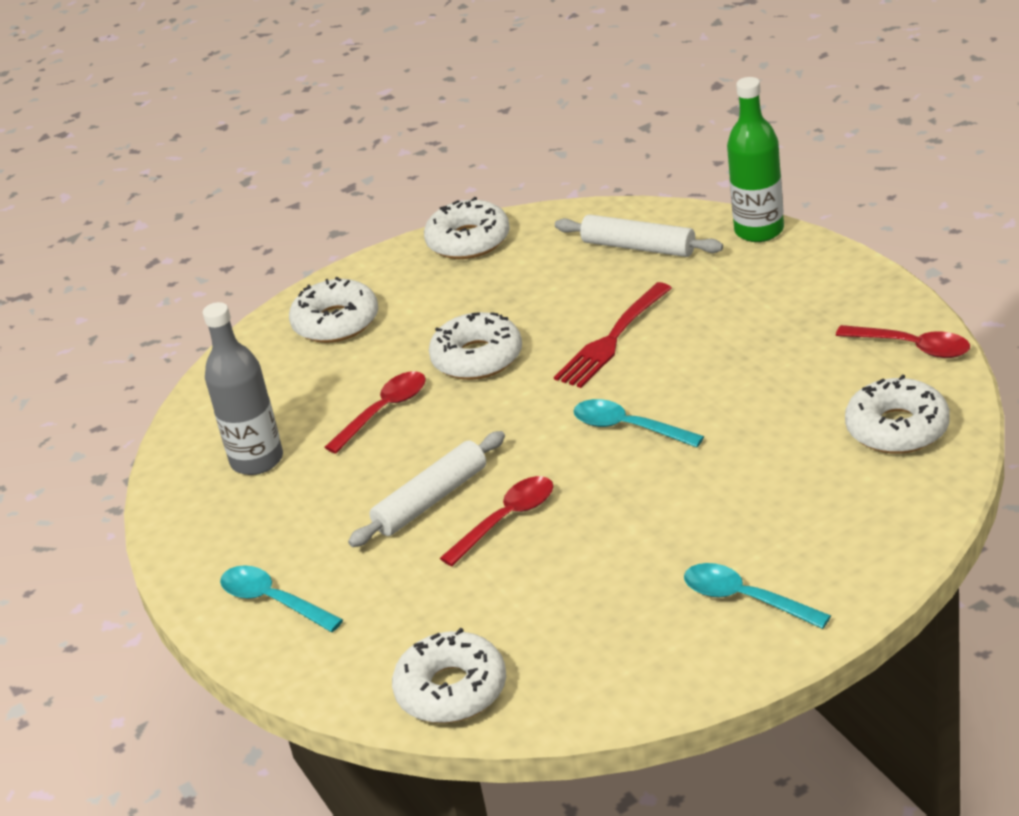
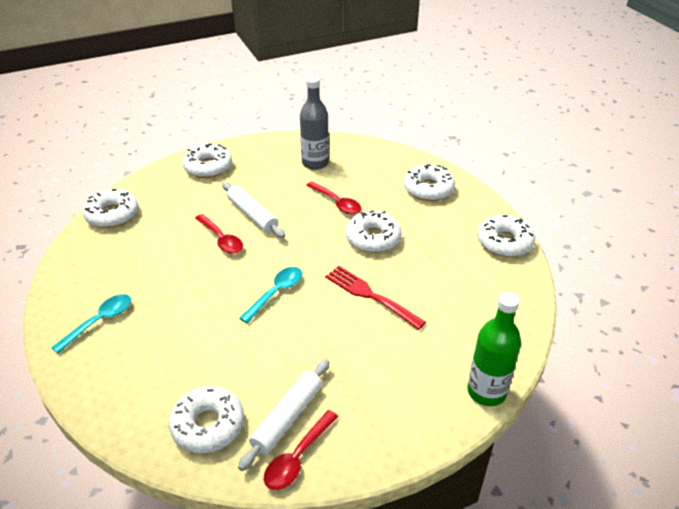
camera: 90 degrees right, 5 degrees up
turquoise spoon [220,565,343,632] -> white donut [182,144,232,178]
white rolling pin [555,214,723,257] -> white rolling pin moved to [238,359,330,471]

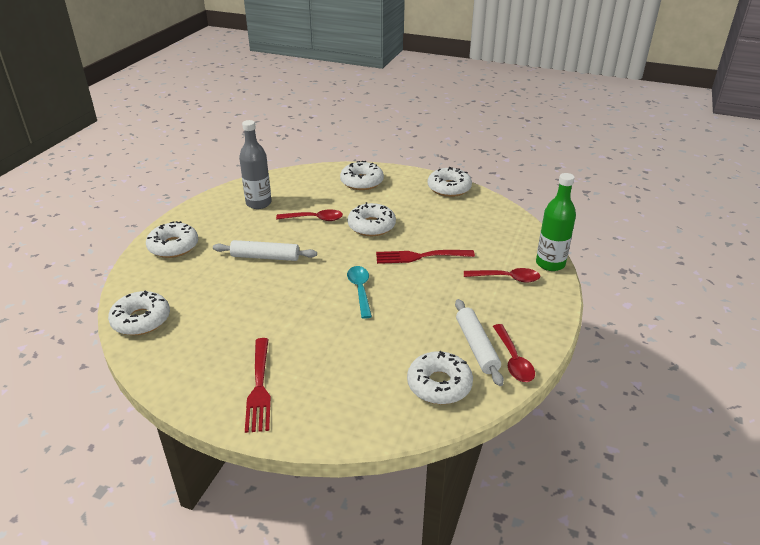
camera: 45 degrees left, 5 degrees down
turquoise spoon [51,294,131,354] -> red fork [245,338,271,433]
red spoon [195,214,243,254] -> red spoon moved to [464,268,540,282]

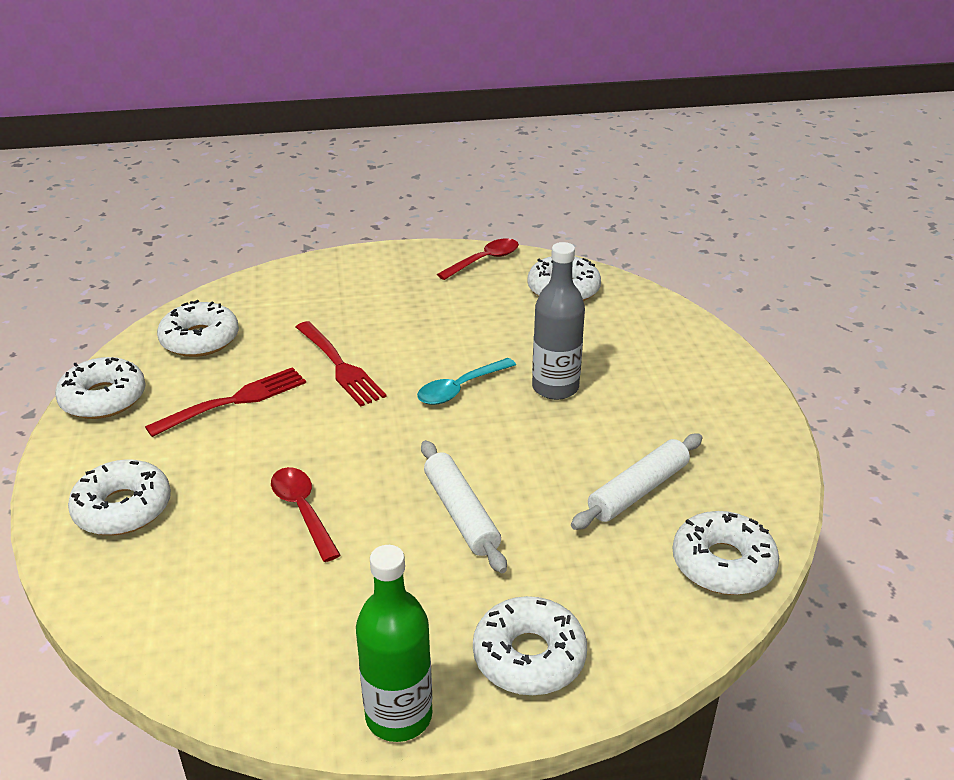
camera: 120 degrees left, 0 degrees up
grey bottle [239,120,272,209] -> grey bottle moved to [532,242,585,400]
red fork [245,338,271,433] -> red fork moved to [145,367,306,437]
white donut [347,202,396,236] -> white donut moved to [157,300,239,357]
white rolling pin [455,299,504,386] -> white rolling pin moved to [571,434,703,530]
red spoon [464,268,540,282] -> none
green bottle [536,173,576,271] -> green bottle moved to [356,545,432,742]

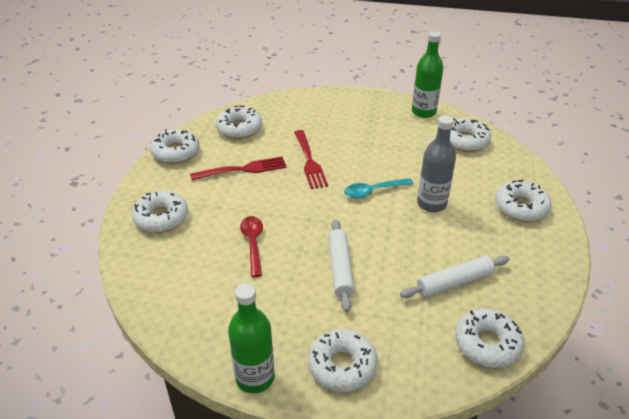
camera: 20 degrees right, 5 degrees up
red spoon [437,238,519,280] -> green bottle [412,31,443,118]
none -> white donut [495,180,551,222]

